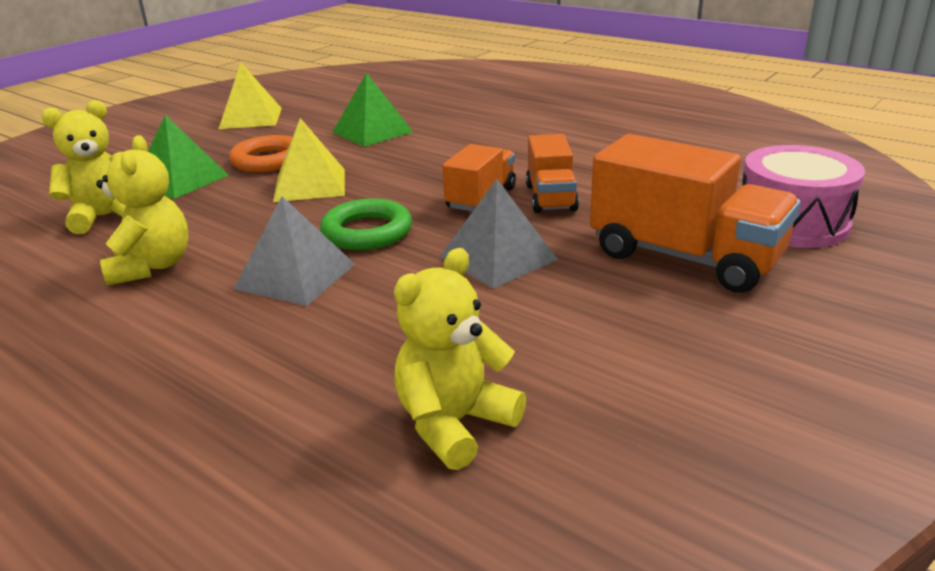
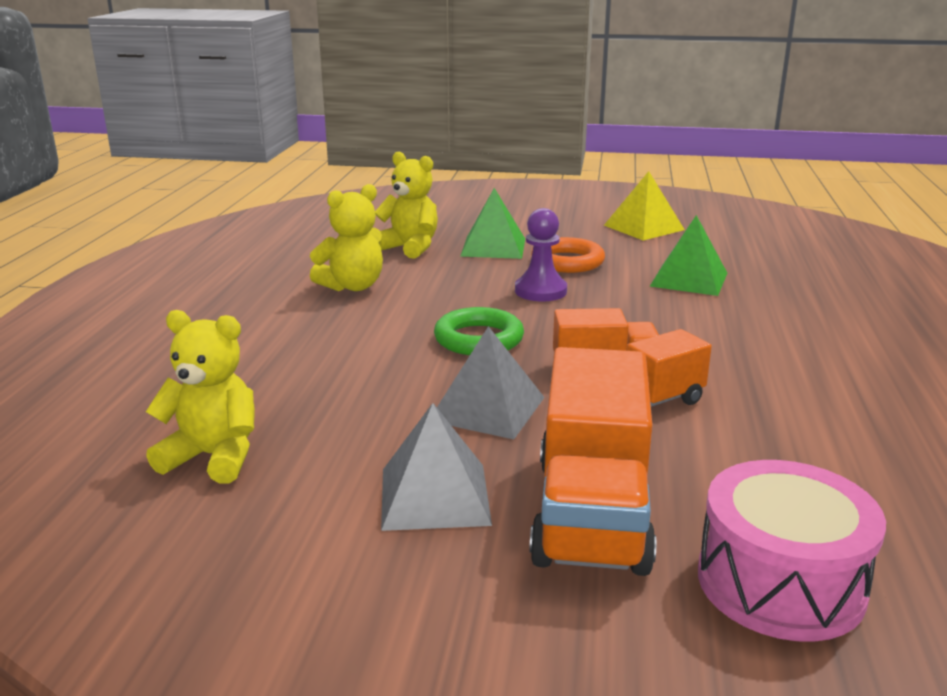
camera: 60 degrees right, 5 degrees down
grey pyramid [234,196,355,306] -> grey pyramid moved to [381,403,492,531]
yellow pyramid [273,118,345,202] -> purple pawn [515,208,567,301]

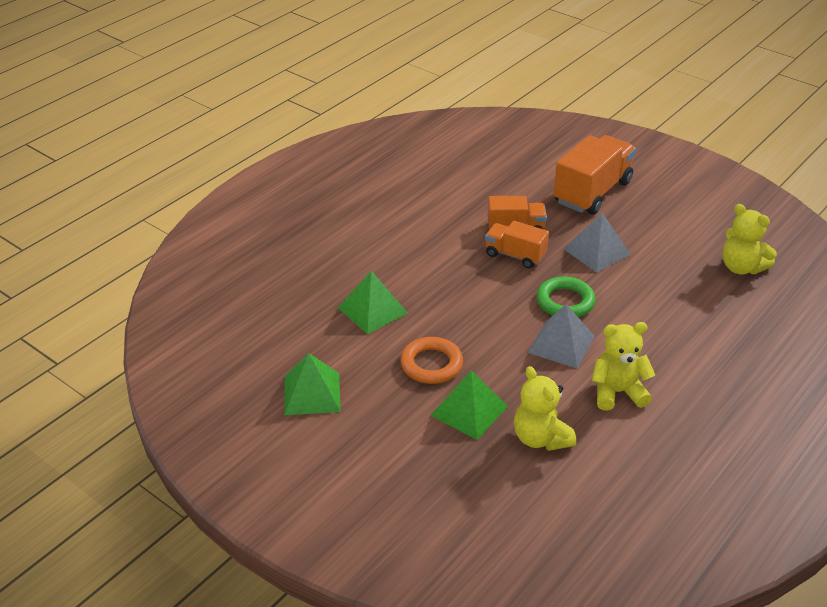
camera: 150 degrees left, 15 degrees up
grey pyramid [381,403,492,531] -> grey pyramid moved to [528,304,595,369]
purple pawn [515,208,567,301] -> none
yellow pyramid [604,171,685,240] -> green pyramid [284,353,341,415]
pink drum [698,460,886,642] -> none

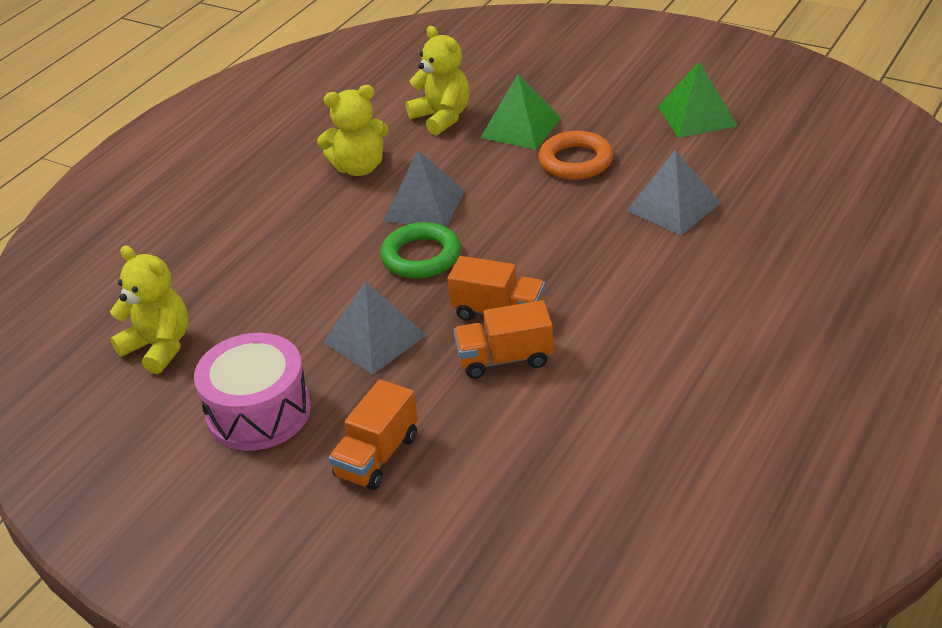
camera: 175 degrees right, 0 degrees up
green pyramid [338,271,408,334] -> grey pyramid [626,150,721,235]
orange truck [554,135,636,215] -> orange truck [329,379,418,490], size x0.58
none -> pink drum [194,333,311,451]

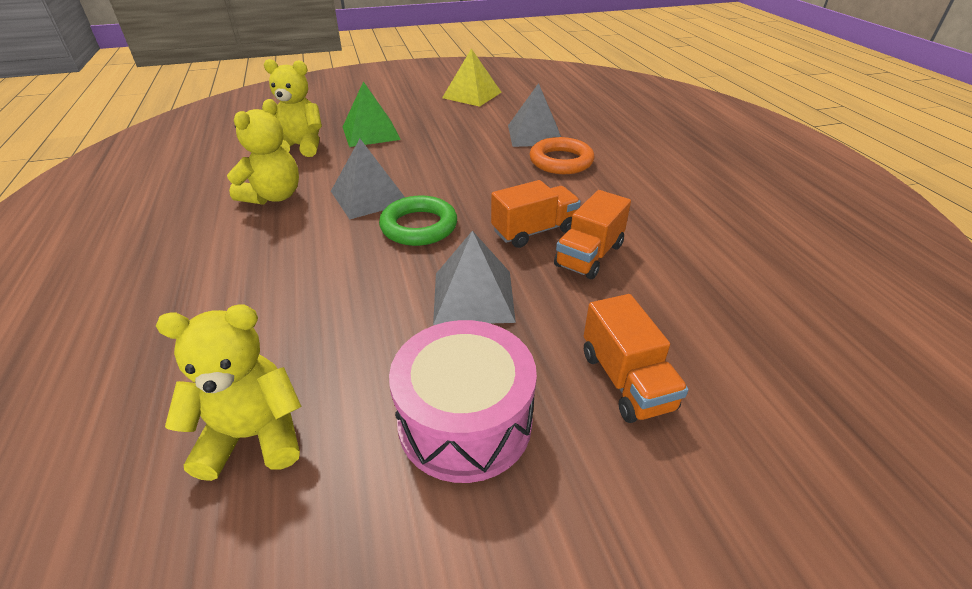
camera: 50 degrees left, 0 degrees up
orange ring [538,131,613,180] -> orange ring moved to [529,137,594,174]
green pyramid [657,61,737,138] -> yellow pyramid [442,48,502,107]

